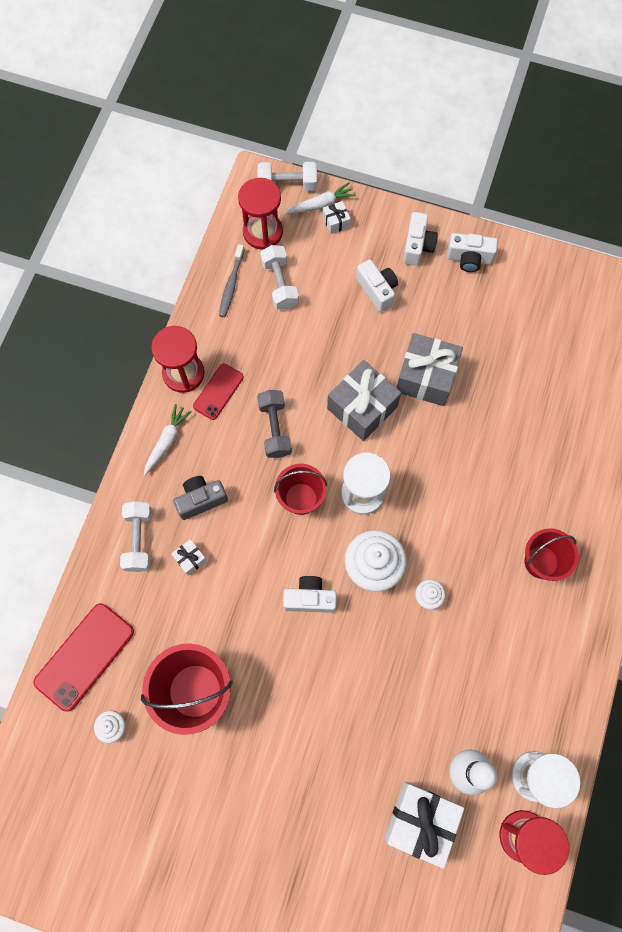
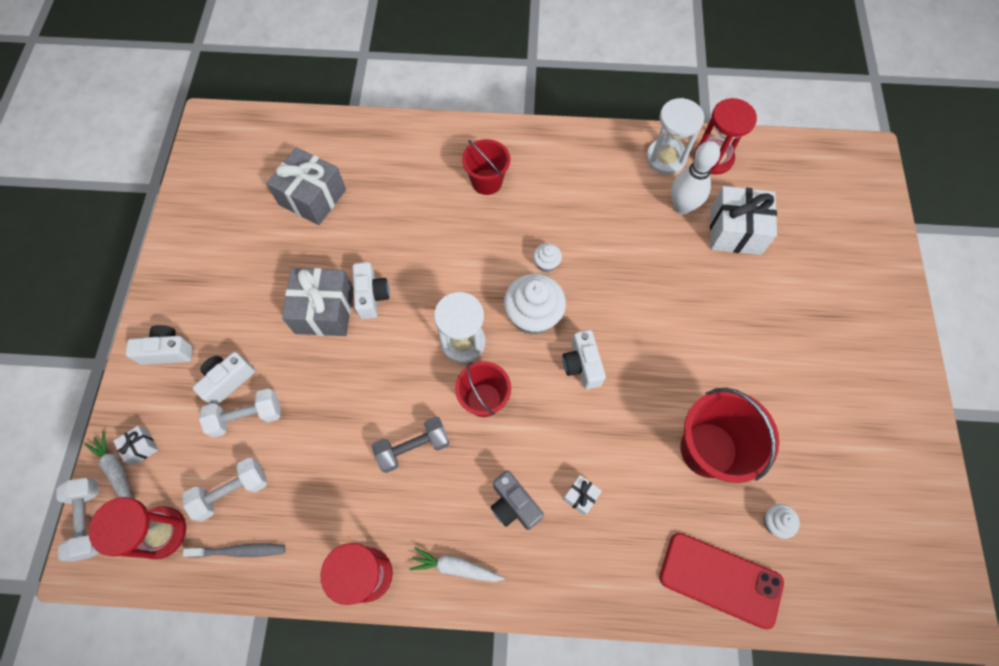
camera: 105 degrees left, 5 degrees down
white dumbbell [120,501,152,572] -> white dumbbell moved to [199,389,281,437]
red phone [193,363,244,420] -> none
grey gift [327,360,401,441] -> grey gift moved to [266,147,346,225]
white camera [447,233,498,272] -> white camera moved to [353,262,389,319]

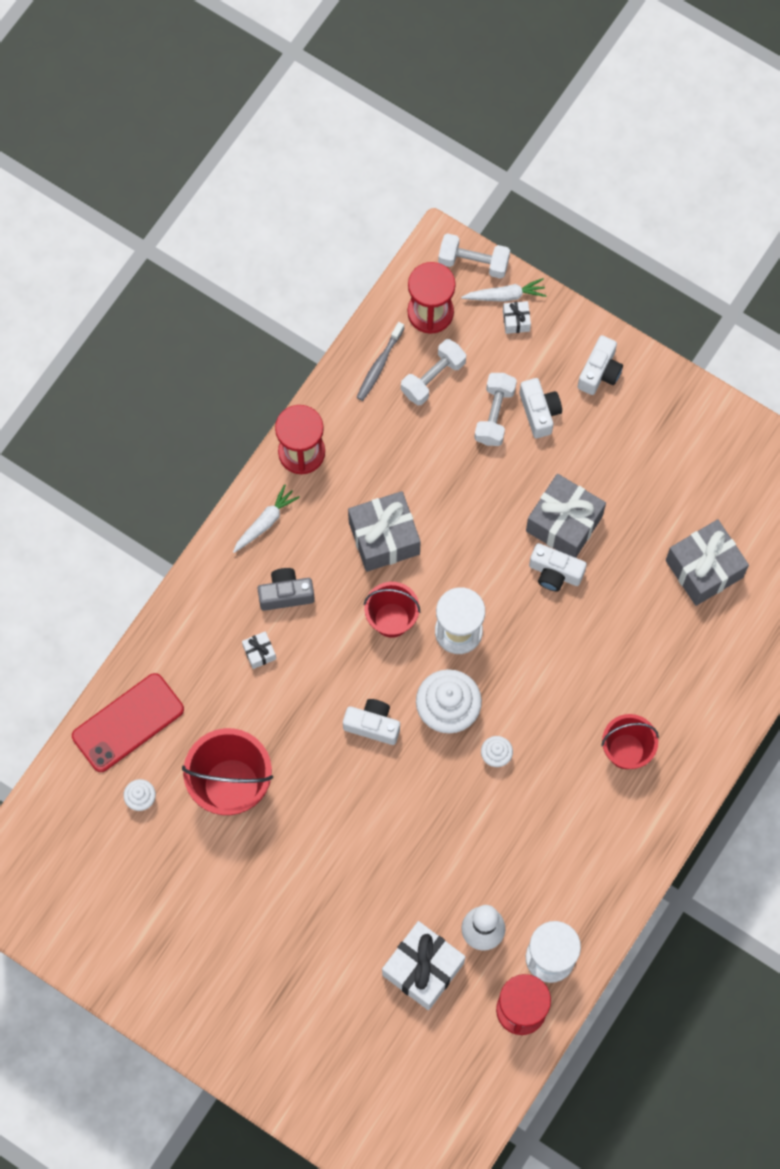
camera: 120 degrees right, 5 degrees up
white dumbbell [182,458,267,521] -> white dumbbell turned 45 degrees clockwise [401,339,466,405]
grey dumbbell [372,416,450,473] -> grey gift [348,491,421,572]

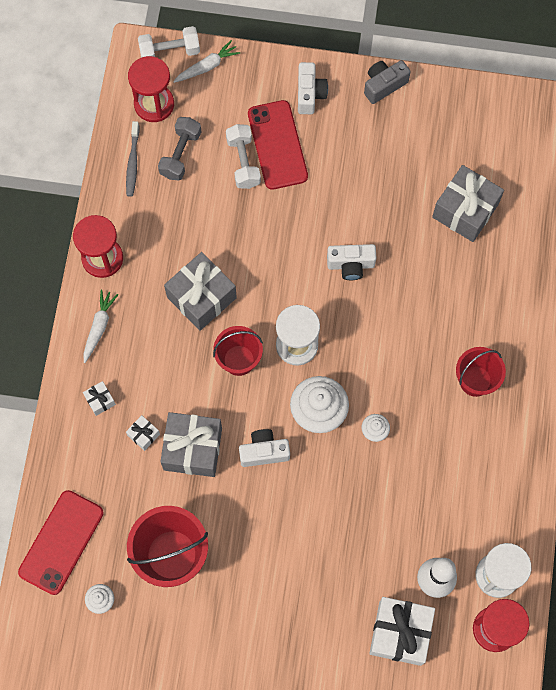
camera: 25 degrees left, 0 degrees up
grey camera [258,568,315,611] -> grey camera moved to [364,60,411,104]
white dumbbell [401,339,466,405] -> grey dumbbell [158,117,201,180]
white gift [503,301,531,334] -> white gift moved to [83,381,116,416]
white camera [520,378,562,438] -> red phone [248,100,308,190]
grey gift [526,474,606,558] -> grey gift moved to [160,412,222,477]

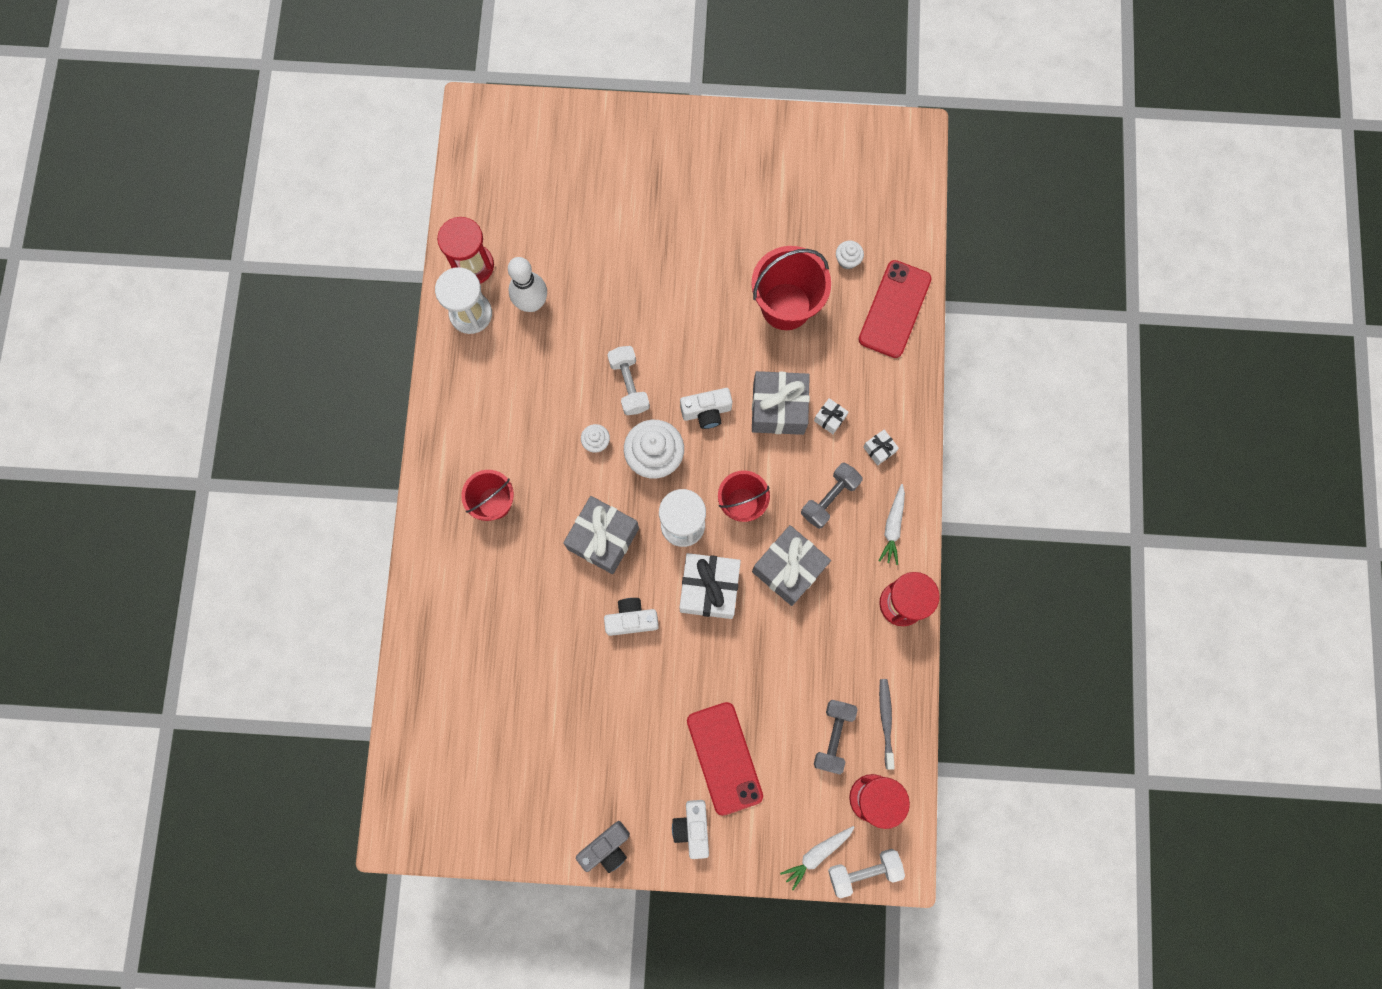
camera: 175 degrees right, 5 degrees up
white dumbbell [226,124,261,189] -> white dumbbell moved to [607,346,650,415]
white gift [369,597,435,666] -> white gift moved to [679,553,741,619]
grey gift [432,165,504,242] -> grey gift moved to [563,496,639,574]
none -> grey dumbbell [801,462,863,529]

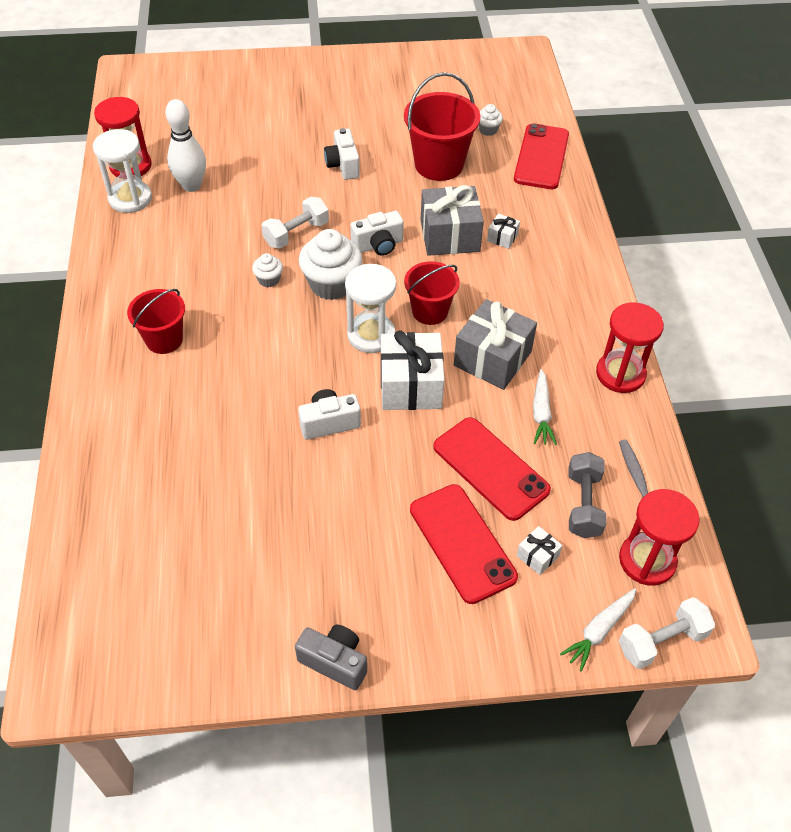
camera: 10 degrees left, 25 degrees down
grey gift [563,496,639,574] -> none
grey camera [576,821,630,873] -> grey camera turned 105 degrees counterclockwise [295,625,367,690]
white dumbbell [607,346,650,415] -> white dumbbell turned 75 degrees clockwise [261,197,329,249]
white camera [672,800,709,859] -> white camera moved to [324,128,360,180]
grey dumbbell [801,462,863,529] -> none
white gift [863,429,899,466] -> white gift moved to [517,526,562,575]
white carrot [879,484,905,565] -> white carrot moved to [533,369,557,445]
none -> red phone [433,417,551,521]

